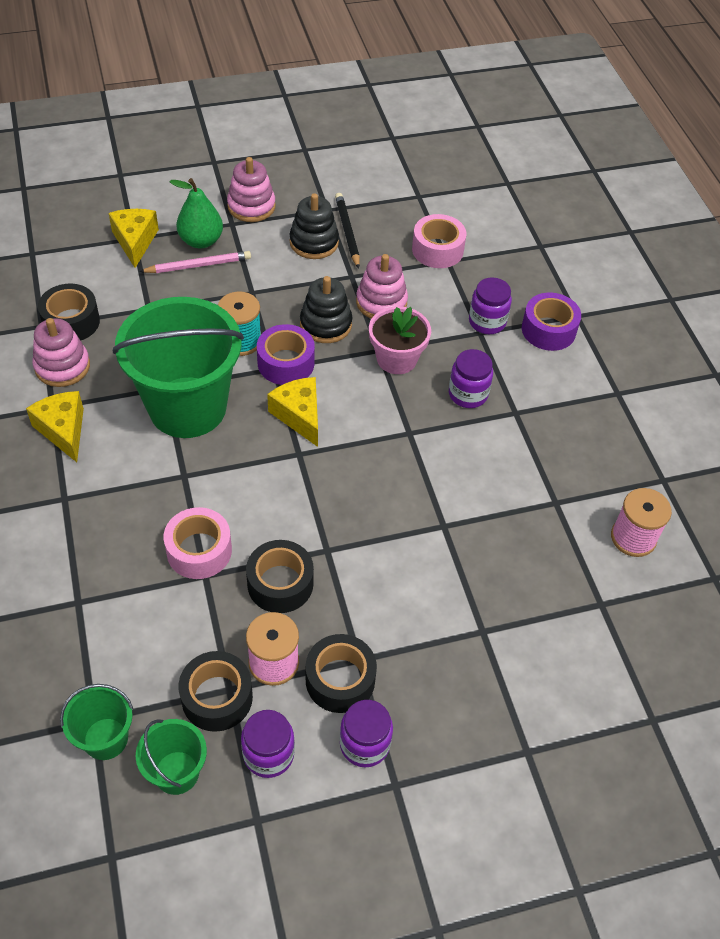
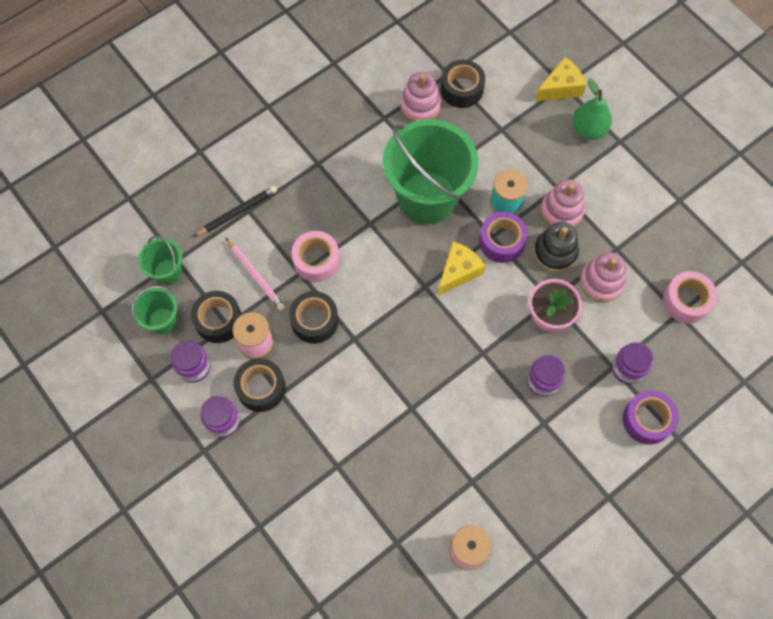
camera: 70 degrees right, 15 degrees up
yellow cheese [26,391,84,462] -> none
pink pencil [139,251,251,273] -> pink pencil moved to [226,238,285,311]
pink stacking toy [227,157,276,222] -> pink stacking toy moved to [541,179,585,227]
black stacking toy [290,193,339,259] -> none
black pencil [335,193,360,269] -> black pencil moved to [194,186,277,237]

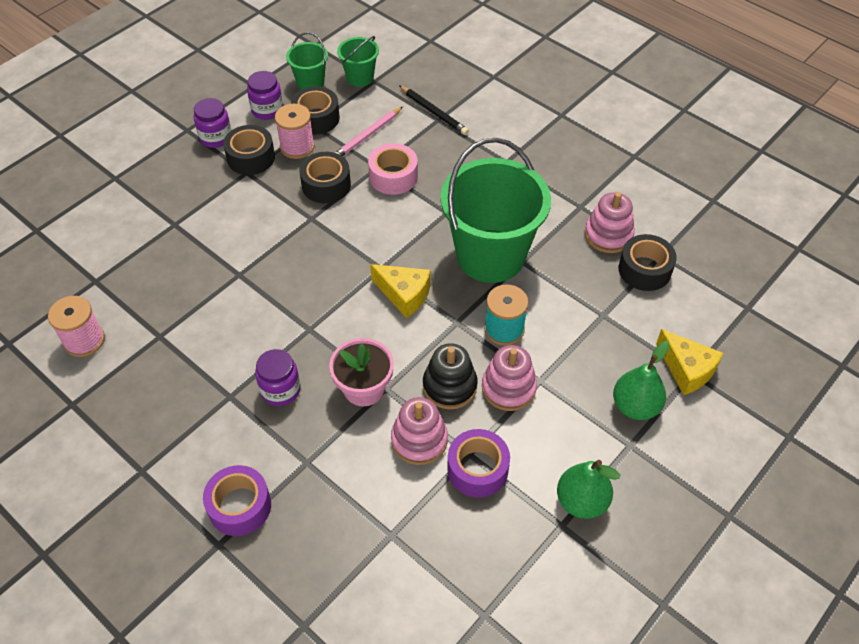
camera: 80 degrees right, 15 degrees down
purple tape [479,212,528,263] -> purple tape moved to [447,429,510,498]
purple jar [612,342,653,384] -> none
pink tape [663,271,717,323] -> none
none -> green pear [557,460,620,519]

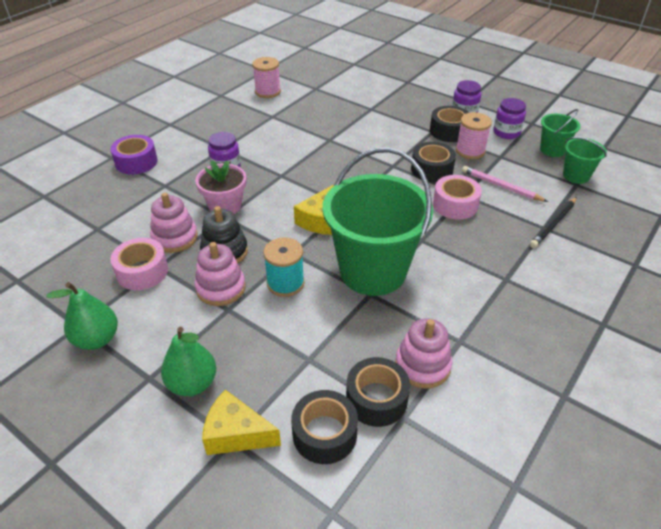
camera: 85 degrees right, 10 degrees down
black tape [291,86,340,134] -> black tape moved to [291,390,358,464]
purple tape [447,429,510,498] -> pink tape [110,238,168,290]
yellow cheese [656,329,724,395] -> yellow cheese turned 60 degrees clockwise [202,390,281,455]

